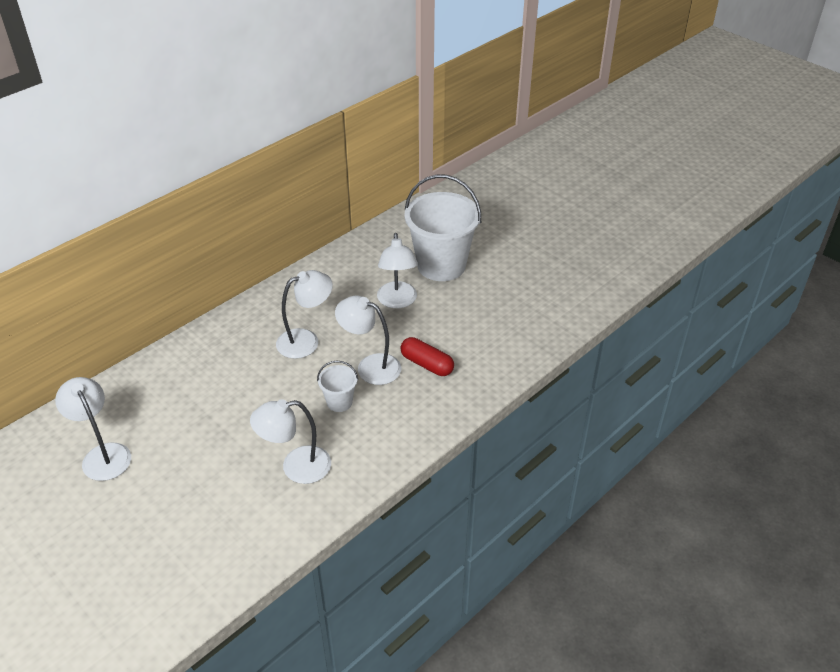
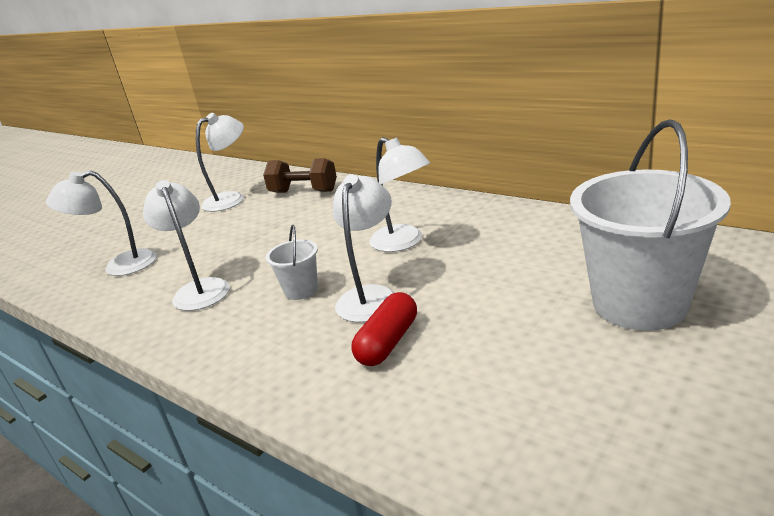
camera: 85 degrees right, 15 degrees down
white lamp [377,233,418,308] -> white lamp moved to [46,171,157,276]
none -> brown dumbbell [263,158,337,193]

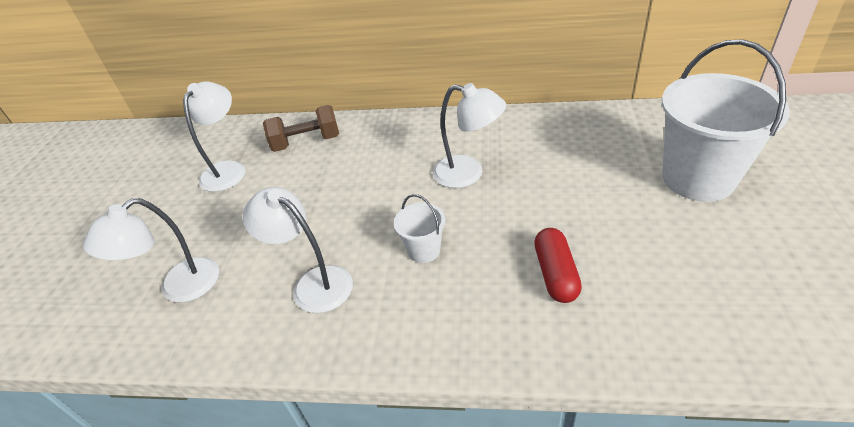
camera: 30 degrees left, 15 degrees up
white lamp [333,174,395,323] -> none

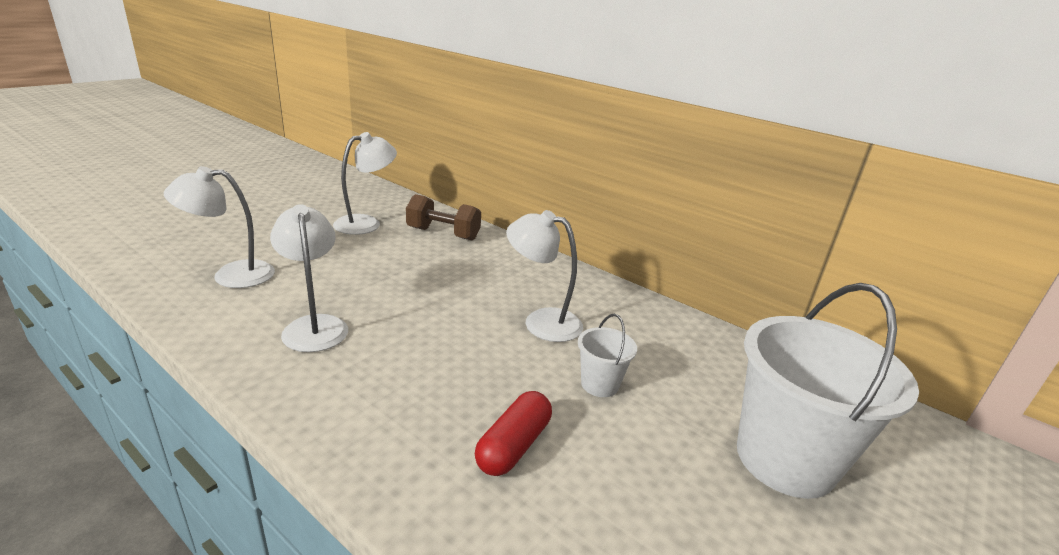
camera: 25 degrees right, 15 degrees down
white bucket [394,194,445,263] -> white bucket moved to [578,314,637,397]
white lamp [433,83,506,188] -> white lamp turned 150 degrees clockwise [506,210,583,342]

